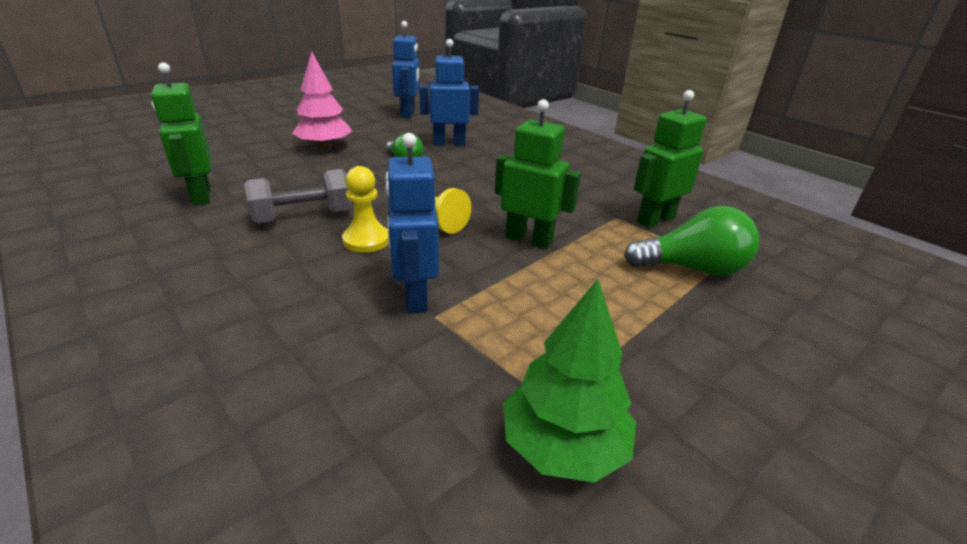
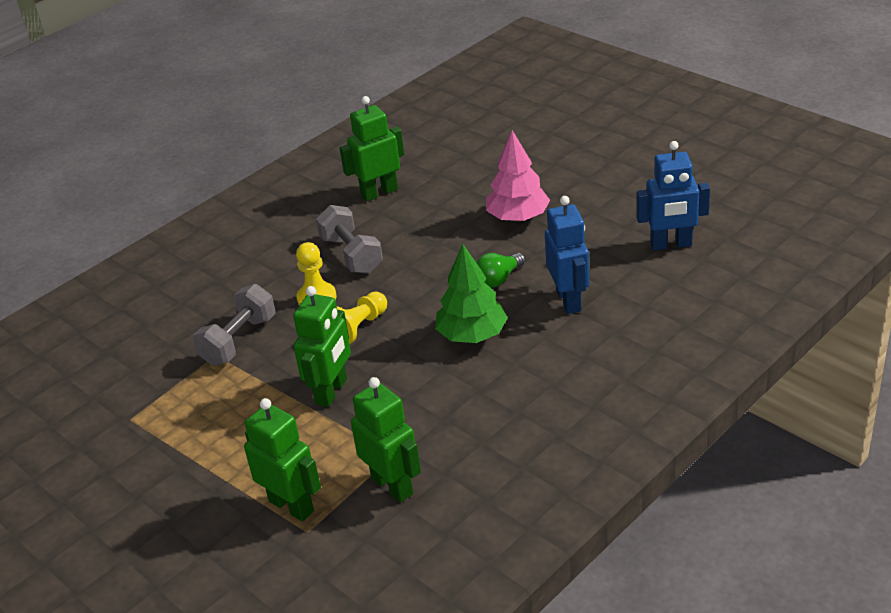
camera: 90 degrees right, 5 degrees up
blue robot [385,133,439,313] -> grey dumbbell [193,284,276,366]
green tree [503,279,636,483] -> green tree moved to [435,244,508,343]
green light bulb [624,206,759,276] -> green robot [244,398,321,521]

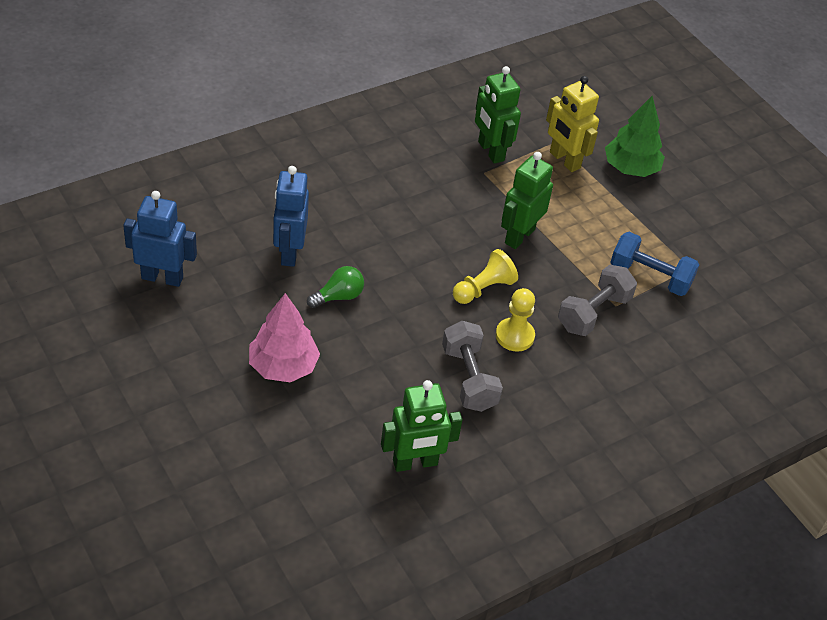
camera: 175 degrees left, 10 degrees up
green robot [244,398,321,521] -> yellow robot [546,76,599,172]
green tree [435,244,508,343] -> green tree moved to [605,96,665,177]
none -> blue dumbbell [610,232,699,296]

